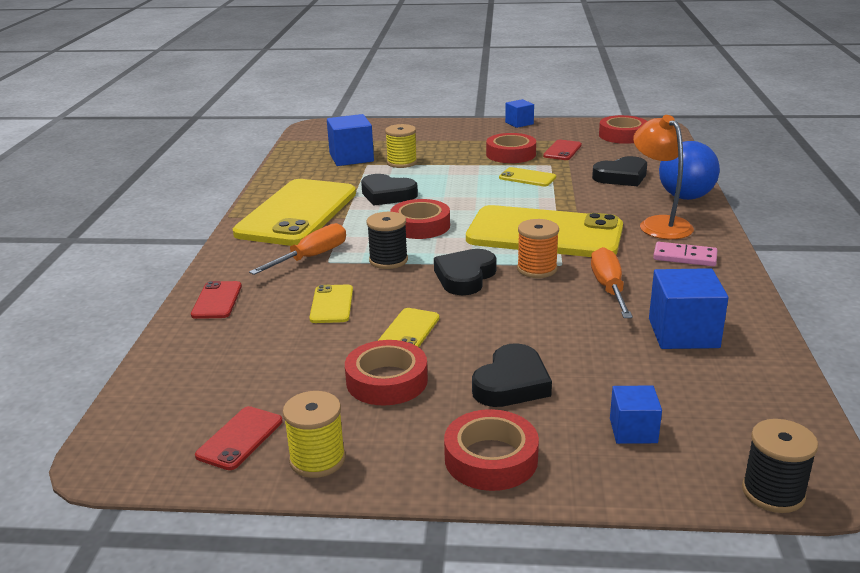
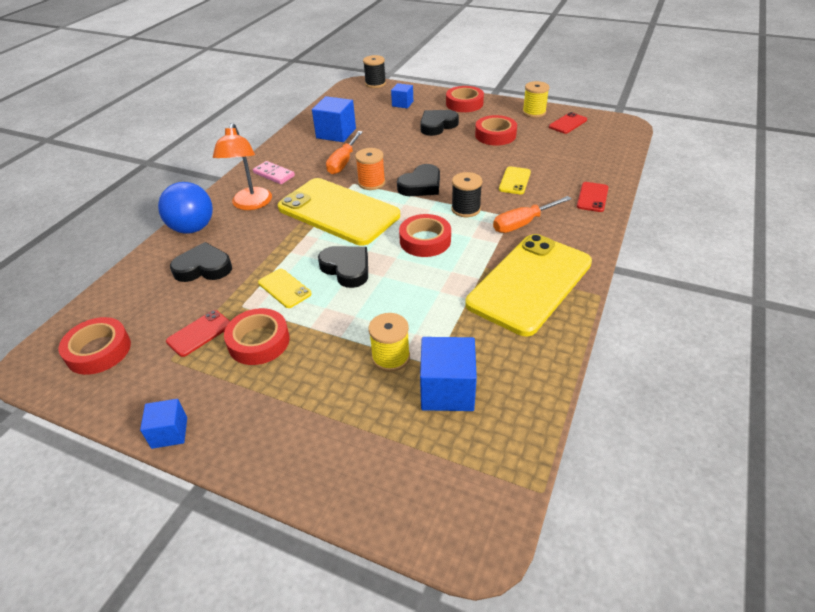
camera: 160 degrees left, 15 degrees up
black heart [361,174,418,206] -> black heart moved to [318,246,368,288]
yellow phone [378,308,439,347] -> none

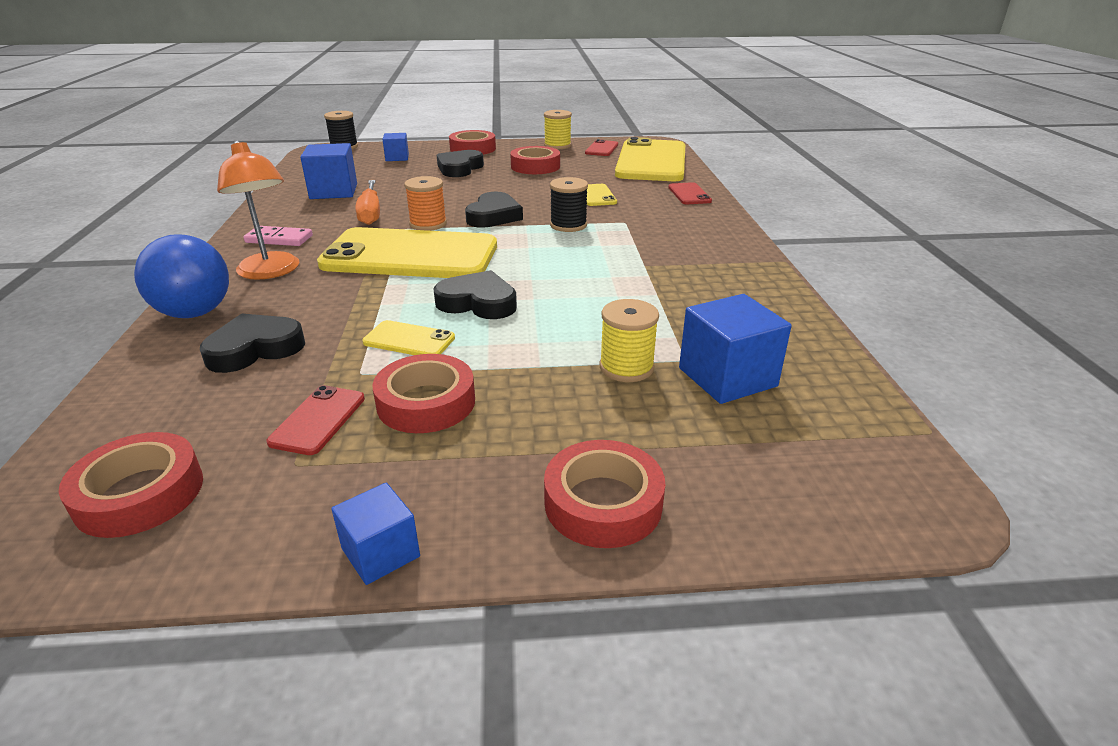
camera: 30 degrees left, 10 degrees down
red tape [399,214,451,257] -> red tape moved to [544,440,665,548]
yellow phone [465,234,592,336] -> yellow phone moved to [615,137,685,181]
orange screwdriver [493,196,572,233] -> none

